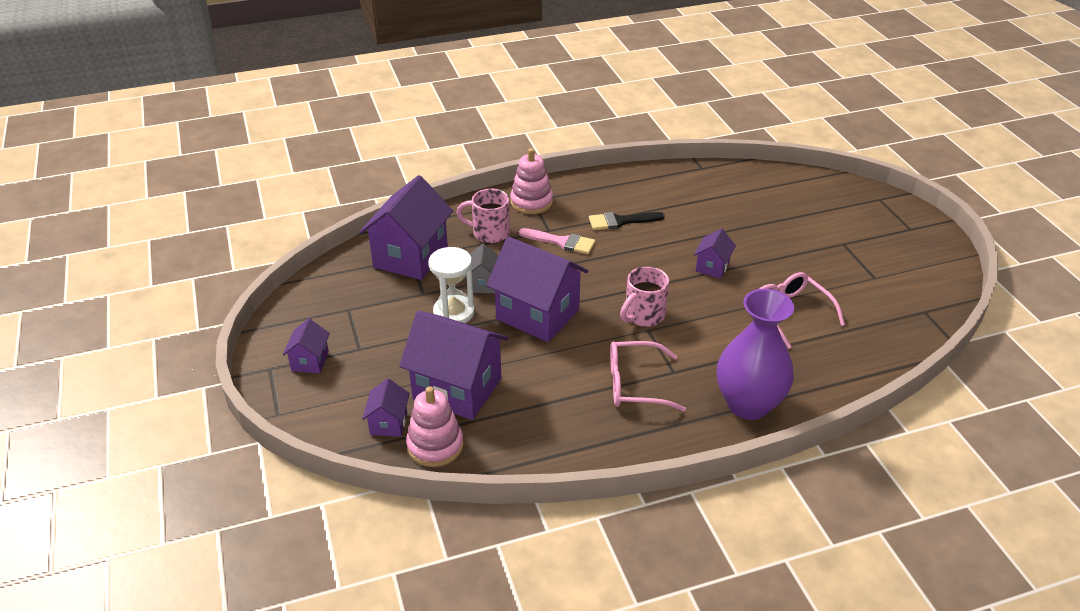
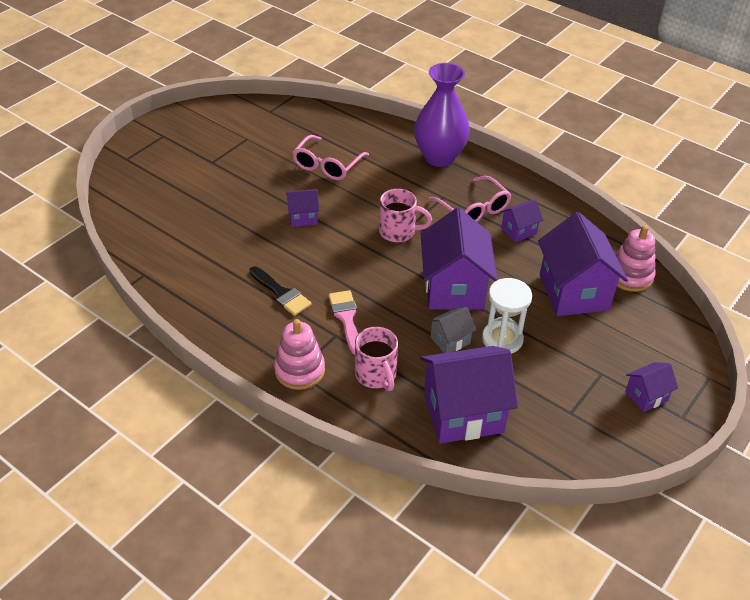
camera: 125 degrees left, 5 degrees up
purple house [362,379,410,437] -> purple house moved to [500,199,543,243]

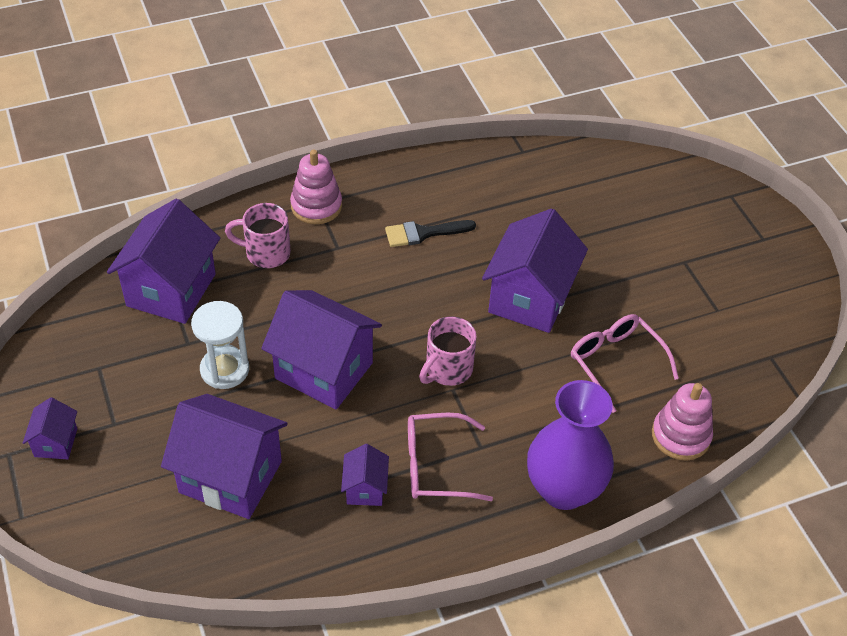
camera: 120 degrees right, 5 degrees up
purple house [286,189,319,227] -> purple house [482,209,588,333], size x2.08
pink brush [328,290,358,354] -> none
grey house [428,307,476,353] -> none
pink stacking toy [615,225,656,292] -> pink stacking toy moved to [652,383,713,461]

